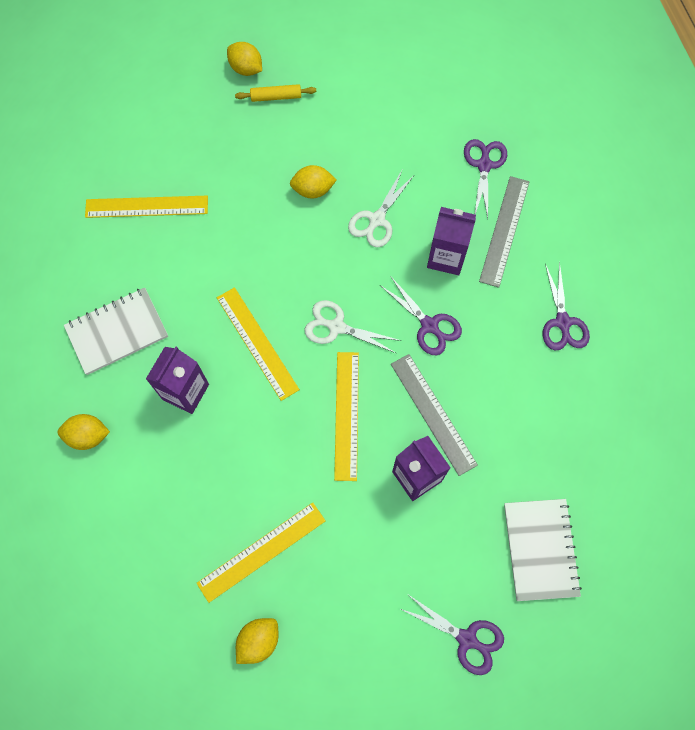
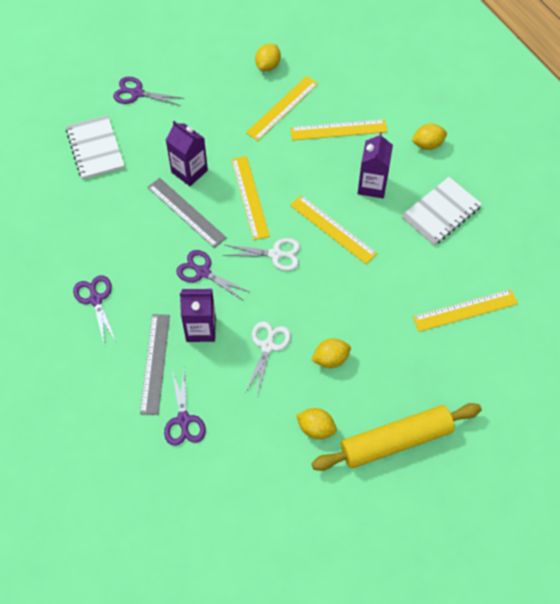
camera: 165 degrees right, 10 degrees down
yellow lemon [227,42,262,76] -> yellow lemon moved to [296,408,337,439]
yellow rolling pin [235,84,316,102] -> yellow rolling pin [311,403,482,471], size x2.27
none -> yellow ruler [290,119,387,140]

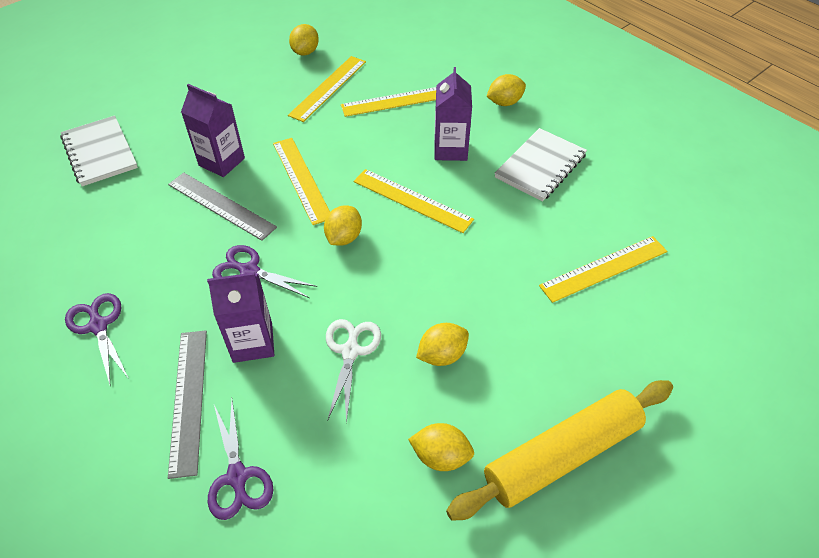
camera: 10 degrees left, 10 degrees down
purple scissors [113,77,184,106] -> none
white scissors [223,238,300,271] -> yellow lemon [324,206,362,246]

